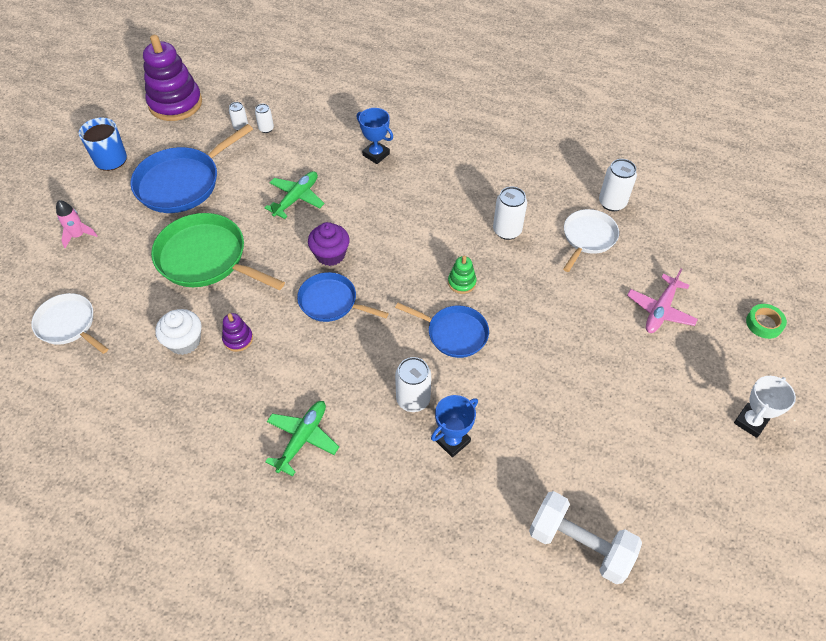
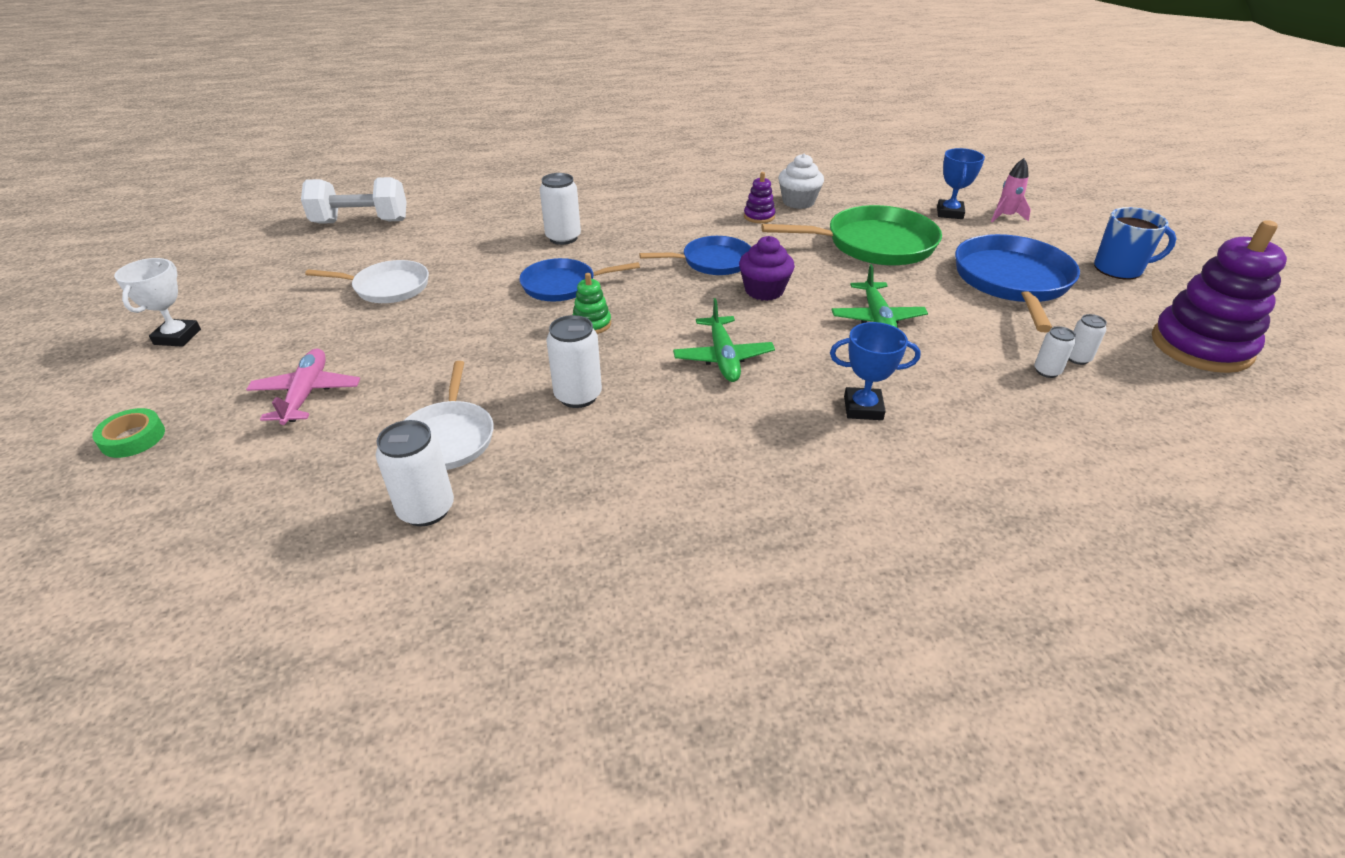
camera: 145 degrees right, 15 degrees down
white pan [31,293,108,354] -> white pan moved to [305,260,429,303]
green plane [265,401,339,476] -> green plane moved to [673,298,775,382]
blue trophy [431,395,478,458] -> blue trophy moved to [937,148,985,219]

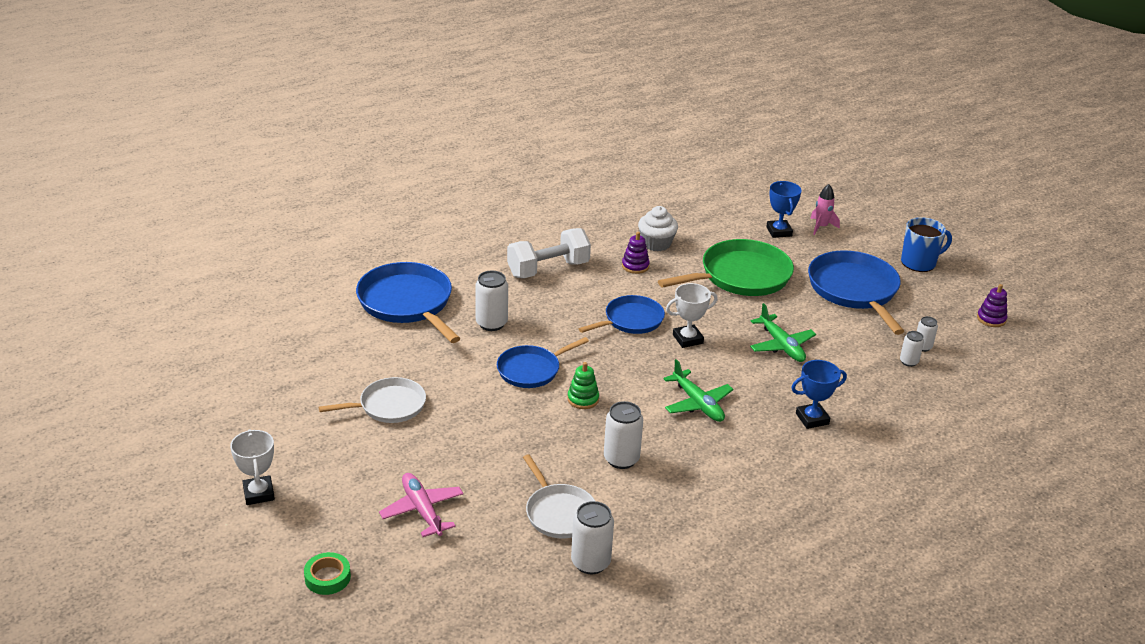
camera: 25 degrees left, 5 degrees down
white dumbbell [301,177,407,224] -> white dumbbell moved to [507,228,591,278]
purple cupcake [739,236,795,301] -> white trophy [666,283,718,348]
purple stacking toy [1152,220,1287,373] -> purple stacking toy [977,284,1007,327], size x0.44
none -> blue pan [356,262,461,343]

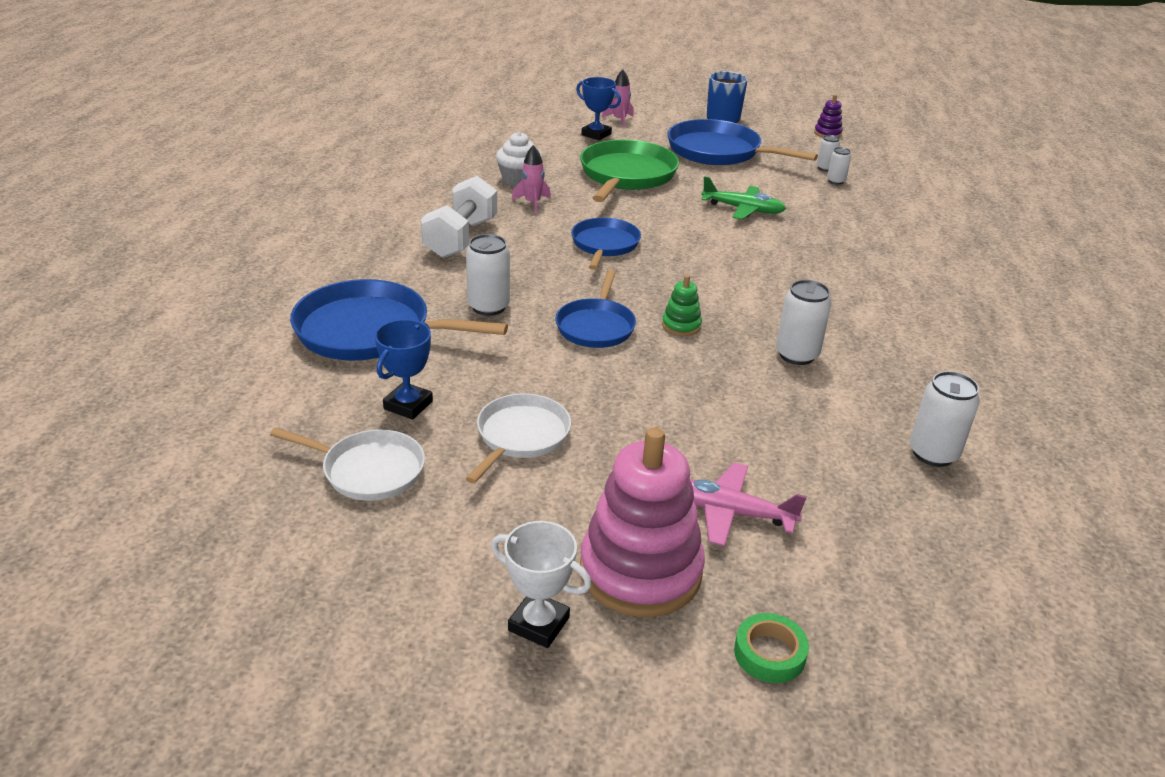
camera: 45 degrees left, 0 degrees up
white pan [523,454,595,538] -> white pan moved to [270,428,425,501]
purple stacking toy [622,232,650,274] -> pink rocket [512,145,551,213]
green plane [663,359,733,422] -> none
white trophy [666,283,718,348] -> none
blue trophy [791,360,847,429] -> blue trophy moved to [374,319,433,420]
none -> pink stacking toy [580,428,705,617]

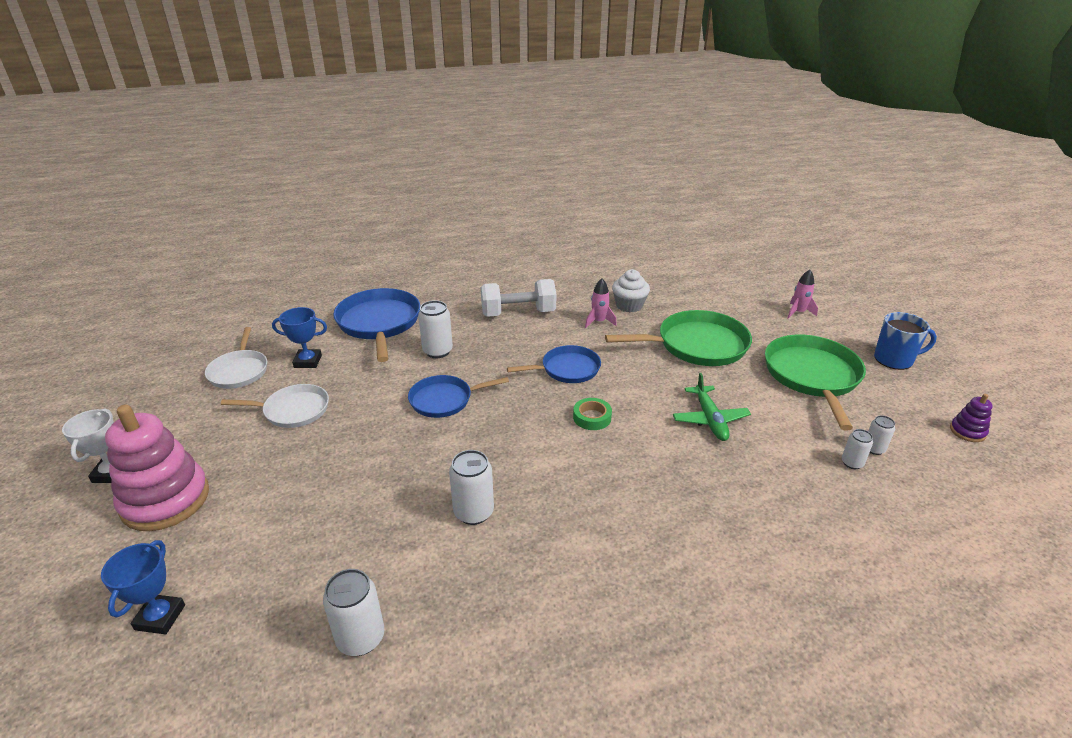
camera: 65 degrees right, 0 degrees up
blue trophy [576,77,621,140] -> blue trophy moved to [101,540,185,634]
green stacking toy [662,275,702,336] -> none
blue pan [667,119,818,165] -> green pan [765,335,866,431]
pink plane [690,463,807,546] -> none
green tape [734,613,809,683] -> green tape moved to [573,398,612,430]

